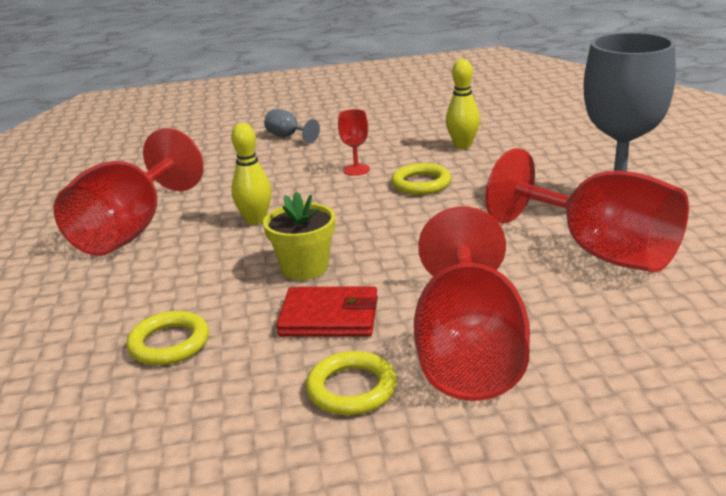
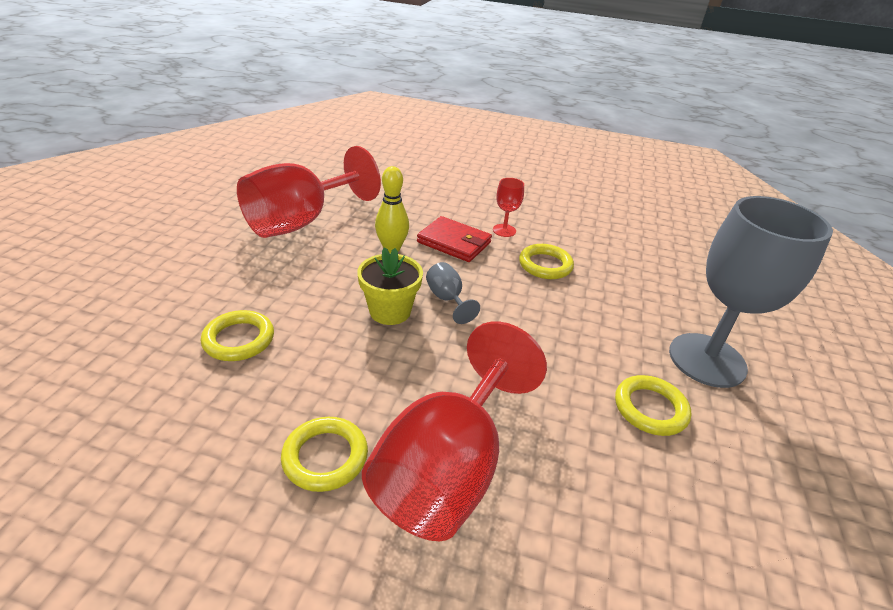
camera: 20 degrees right, 10 degrees up
grey goblet [264,109,320,144] -> grey goblet moved to [426,262,480,324]
red wallet [276,286,378,337] -> red wallet moved to [417,216,492,262]
yellow bowling pin [446,59,480,149] -> none
red goblet [485,148,689,272] -> yellow ring [615,375,691,436]

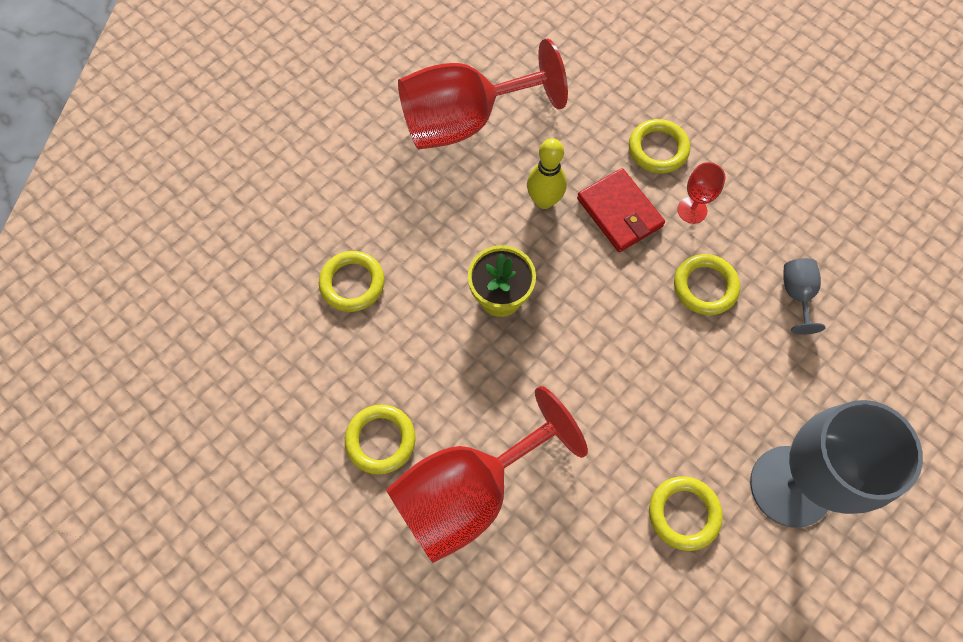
camera: 30 degrees right, 30 degrees up
grey goblet [426,262,480,324] -> grey goblet moved to [783,258,825,335]
none -> yellow ring [629,119,690,173]

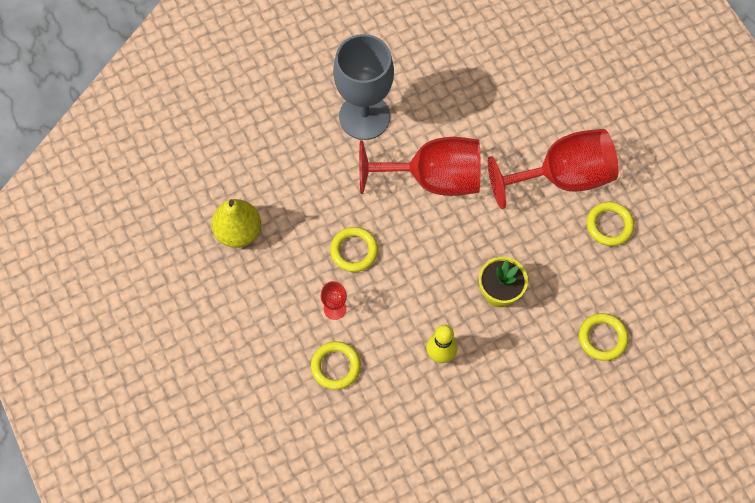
camera: 160 degrees left, 0 degrees up
red goblet [398,39,568,149] -> red goblet moved to [359,137,481,196]
red wallet [577,168,665,252] -> none
yellow ring [649,476,723,551] -> none
grey goblet [783,258,825,335] -> none
none -> yellow pear [211,199,261,248]

